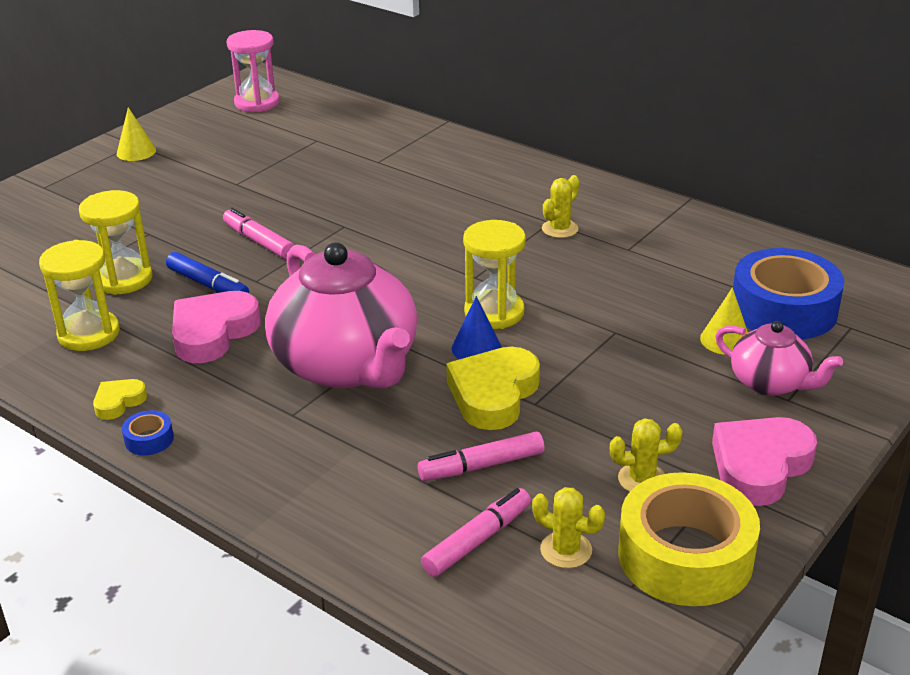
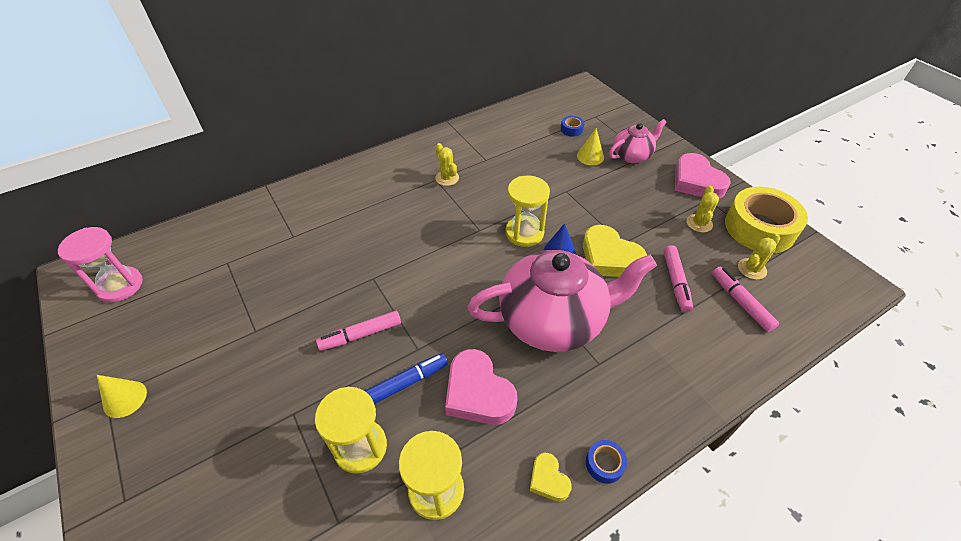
camera: 70 degrees left, 15 degrees up
blue tape [733,248,844,340] -> blue tape [561,116,584,137], size x0.41

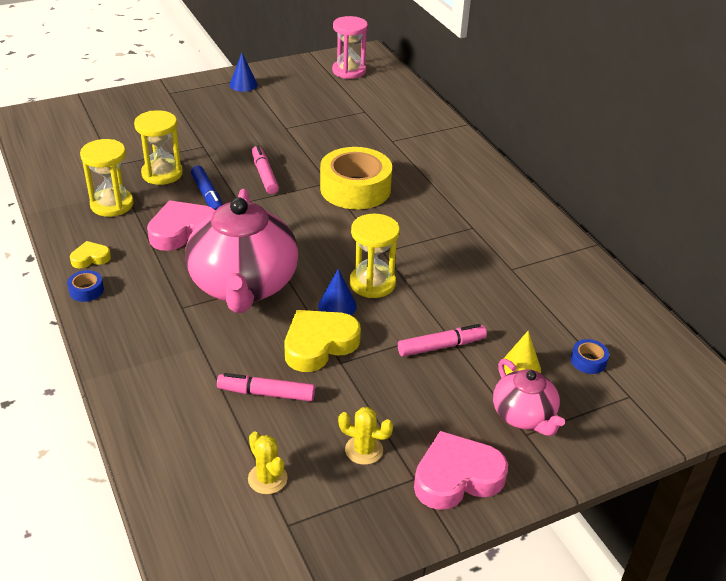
camera: 95 degrees right, 10 degrees down
yellow cone [97,375,147,418] -> blue cone [230,53,258,92]
yellow cactus [435,143,459,186] -> none
pink marker [712,267,779,332] -> pink marker moved to [398,324,487,357]
yellow tape [725,187,808,253] -> yellow tape moved to [320,147,392,209]

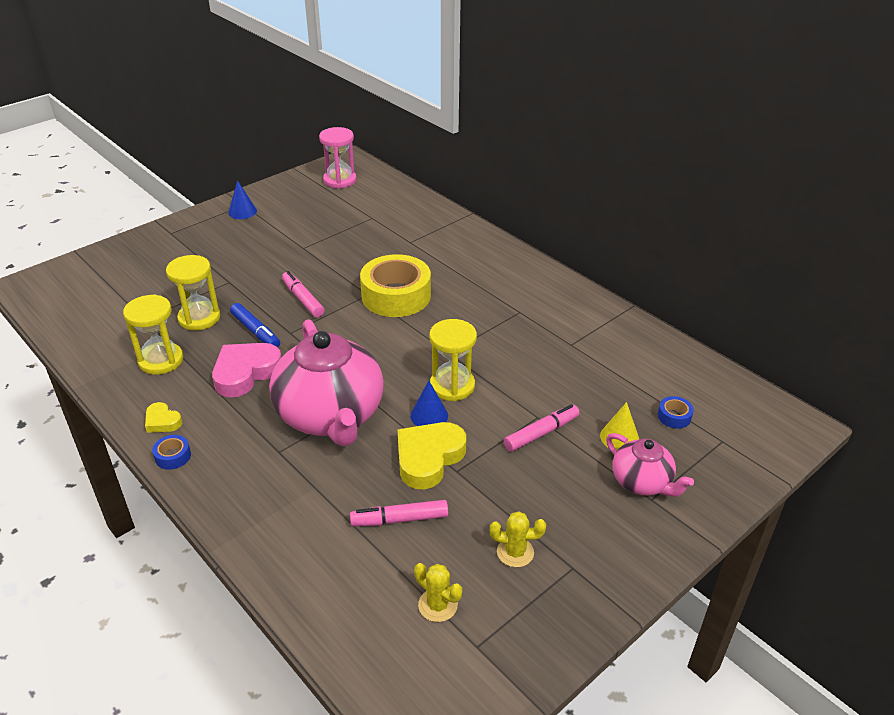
camera: 15 degrees left, 0 degrees up
yellow heart [70,241,111,268] -> yellow heart turned 105 degrees counterclockwise [145,402,182,433]
pink heart [414,431,508,510] -> none

